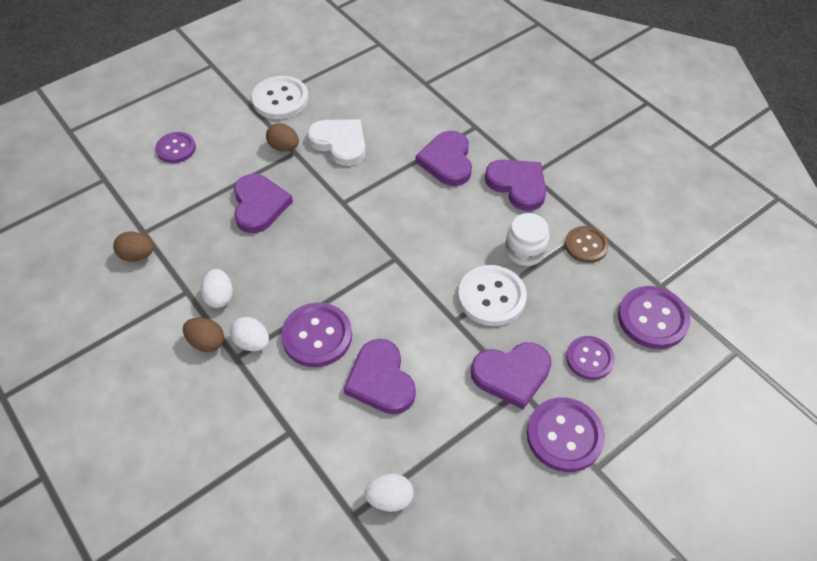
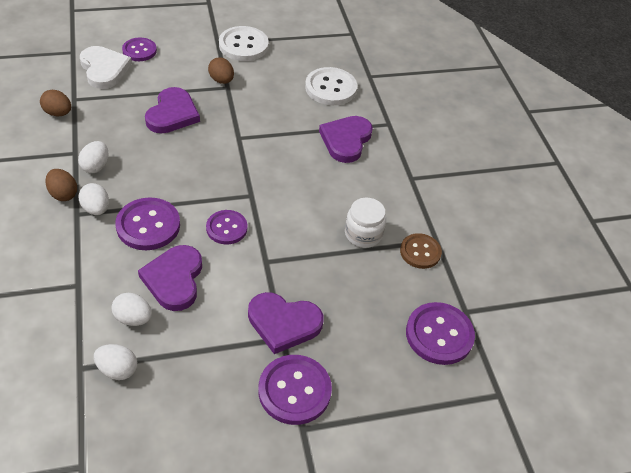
camera: 20 degrees right, 5 degrees down
white heart [307,119,366,166] -> white heart moved to [80,46,132,89]
white button [458,265,527,326] -> white button moved to [305,67,357,105]
purple heart [485,159,546,211] -> none
purple button [566,336,615,380] -> purple button moved to [206,210,248,244]
none -> white egg [112,293,152,326]

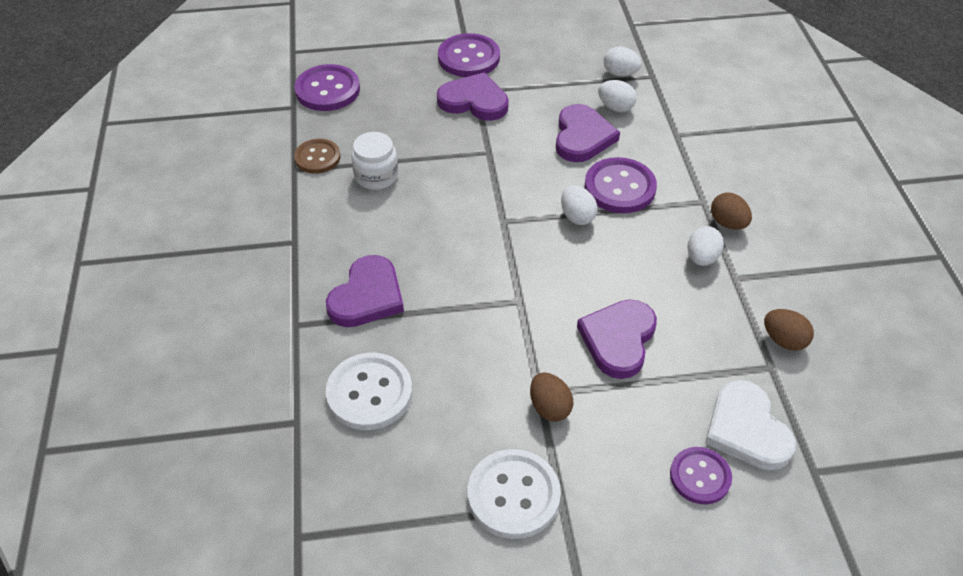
camera: 170 degrees left, 0 degrees up
white egg [78,183,109,215] -> white egg moved to [561,185,597,225]
purple button [206,210,248,244] -> none

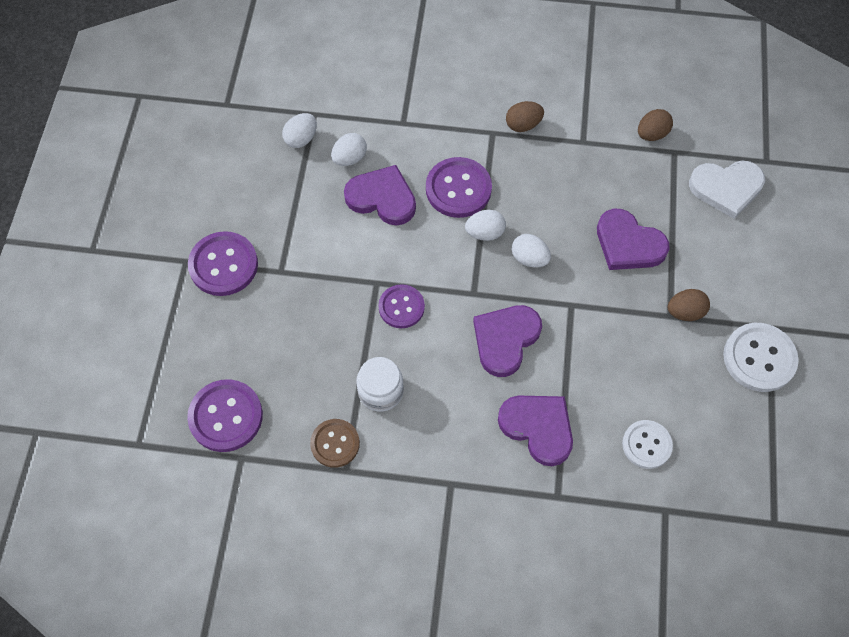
camera: 75 degrees left, 15 degrees up
white button [326,353,412,430] -> white button [622,420,673,469], size x0.66
purple heart [437,72,509,121] -> purple heart moved to [473,305,542,377]
purple button [670,447,732,504] -> purple button moved to [378,284,425,328]
white egg [688,226,724,266] -> white egg moved to [512,234,551,268]

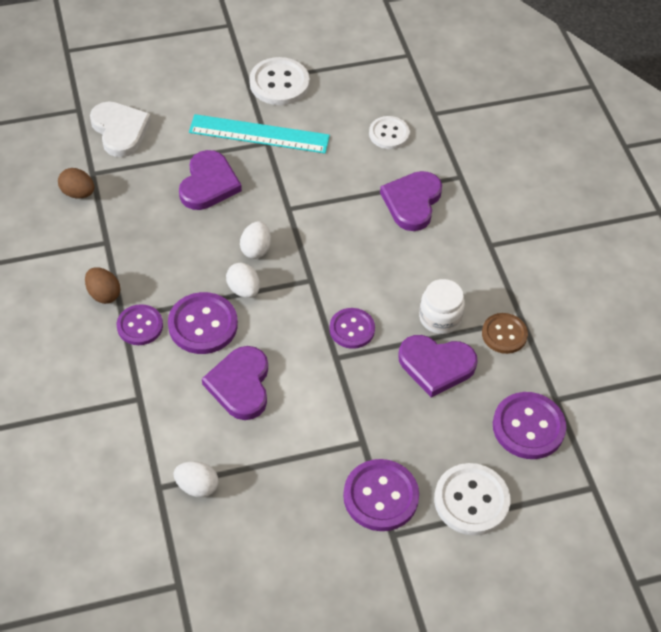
camera: 115 degrees left, 10 degrees down
white egg [331,133,367,166] -> none
purple heart [473,305,542,377] -> purple heart moved to [398,335,477,397]
brown egg [668,289,710,321] -> turquoise ruler [189,114,330,154]
none -> purple button [117,304,163,345]
none -> white button [434,463,510,536]

